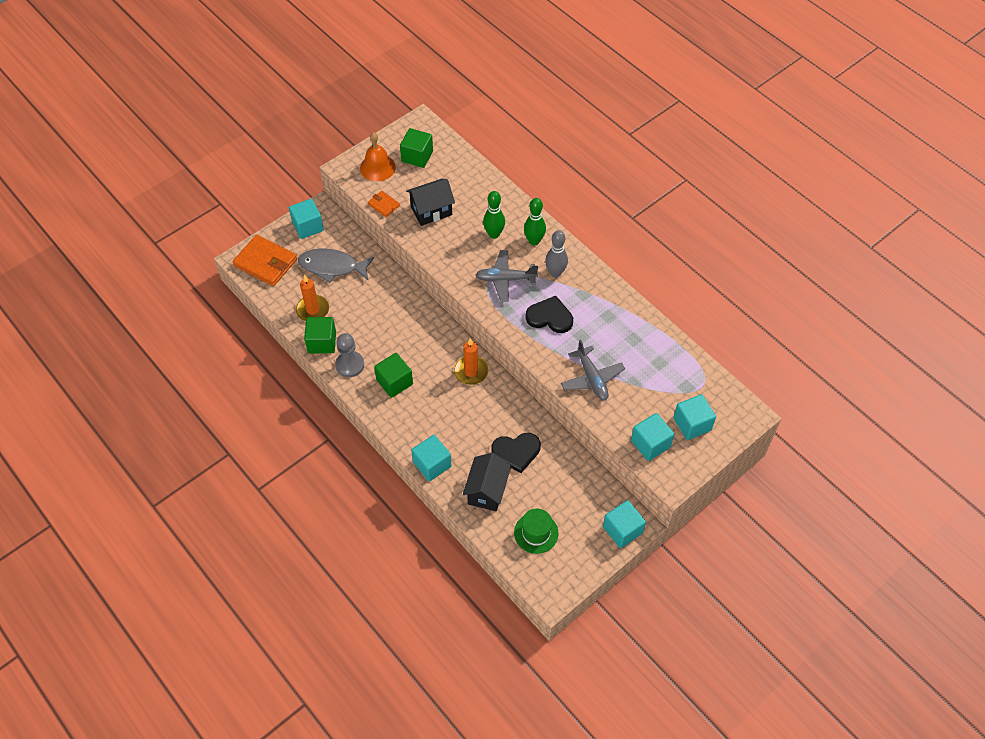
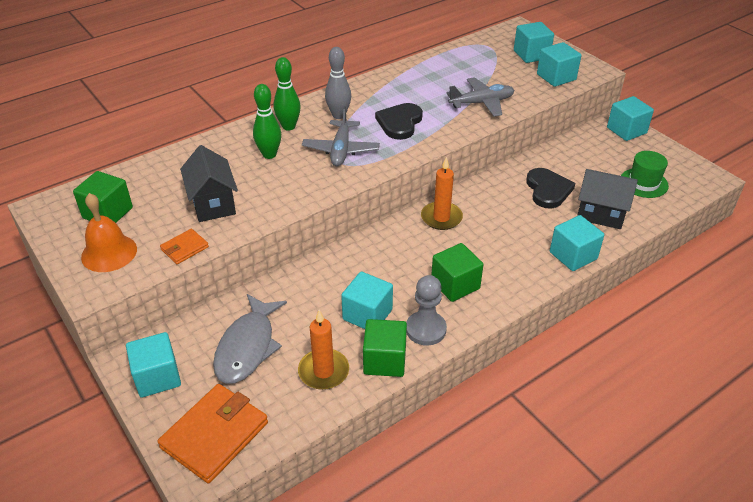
camera: 85 degrees left, 15 degrees down
none -> turquoise cube [341,272,393,329]

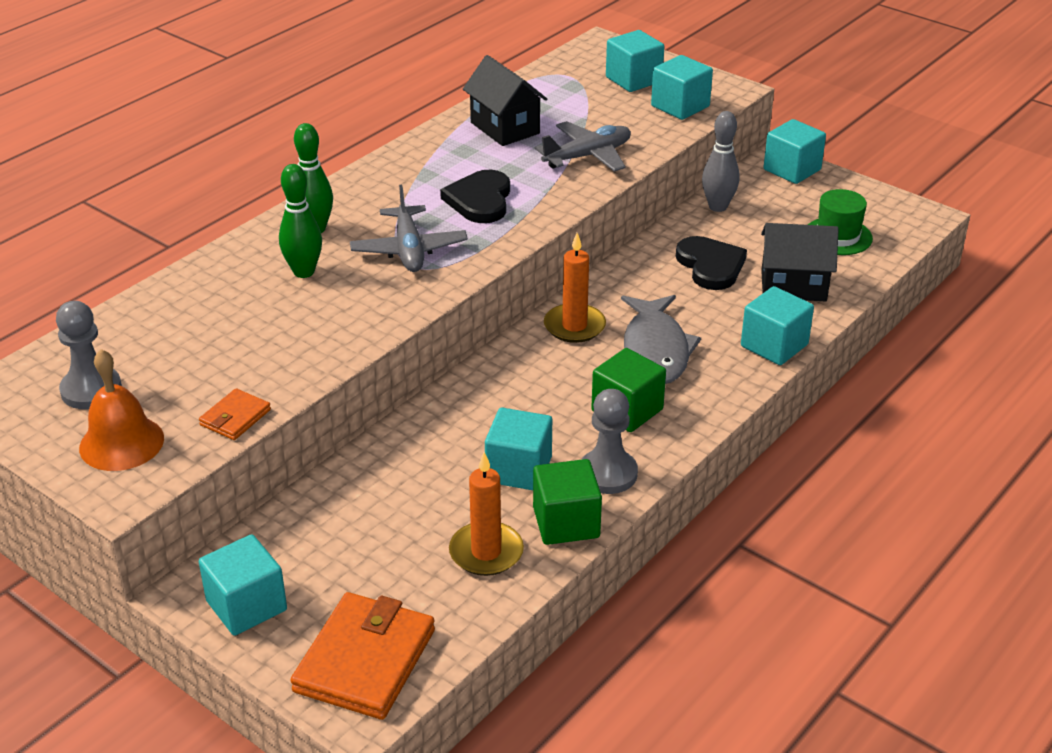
camera: 15 degrees left, 5 degrees down
green cube [73,171,133,223] -> grey pawn [56,301,122,409]
black house [180,145,238,222] -> black house moved to [463,55,547,146]
grey fish [213,294,287,384] -> grey fish moved to [621,295,701,384]
grey bowling pin [325,47,351,119] -> grey bowling pin moved to [702,111,739,212]

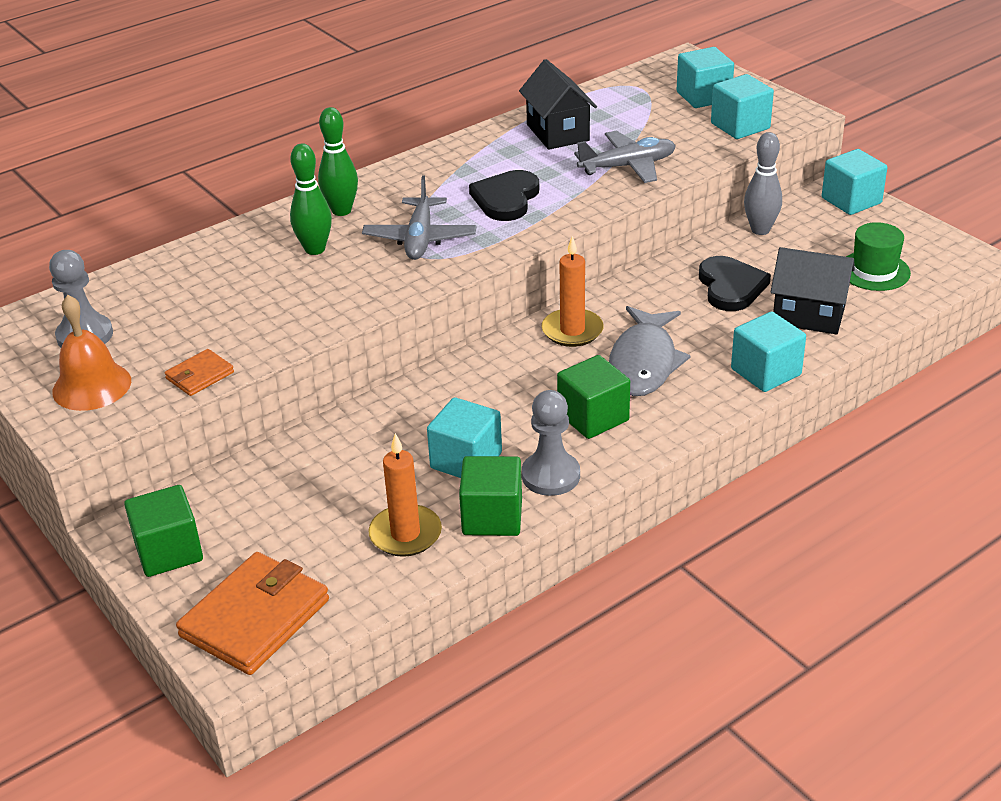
camera: 15 degrees right, 0 degrees up
turquoise cube [199,534,287,636] -> green cube [124,485,203,577]

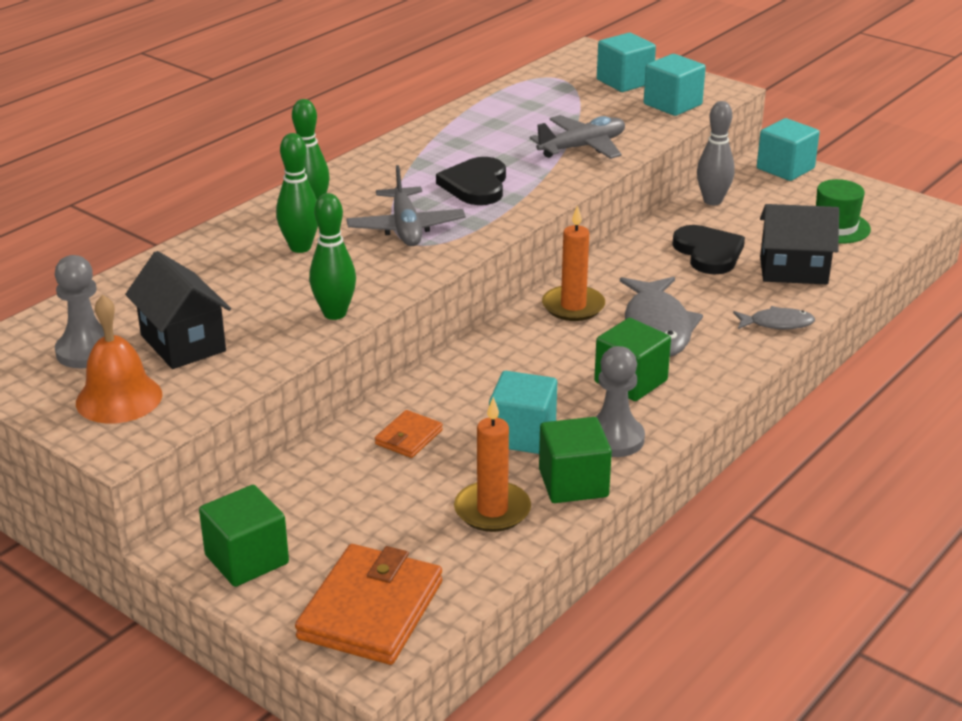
camera: 15 degrees left, 5 degrees down
orange wallet [164,349,234,396] -> orange wallet moved to [375,410,443,458]
black house [519,59,597,150] -> black house moved to [125,251,231,369]
turquoise cube [731,312,806,392] -> grey fish [733,306,815,329]
none -> green bowling pin [309,193,356,320]

